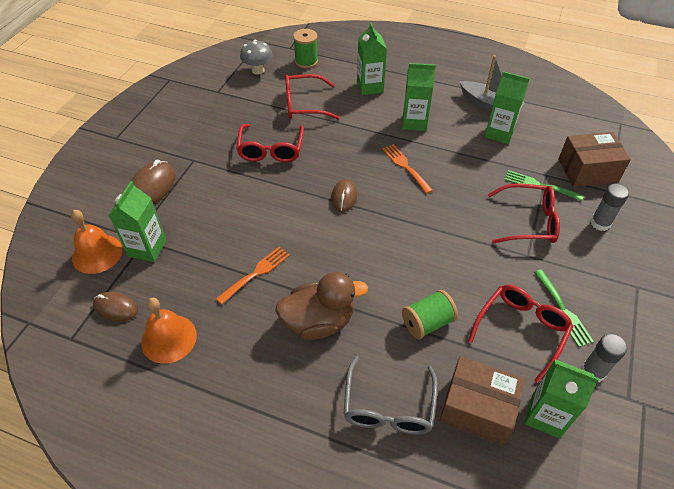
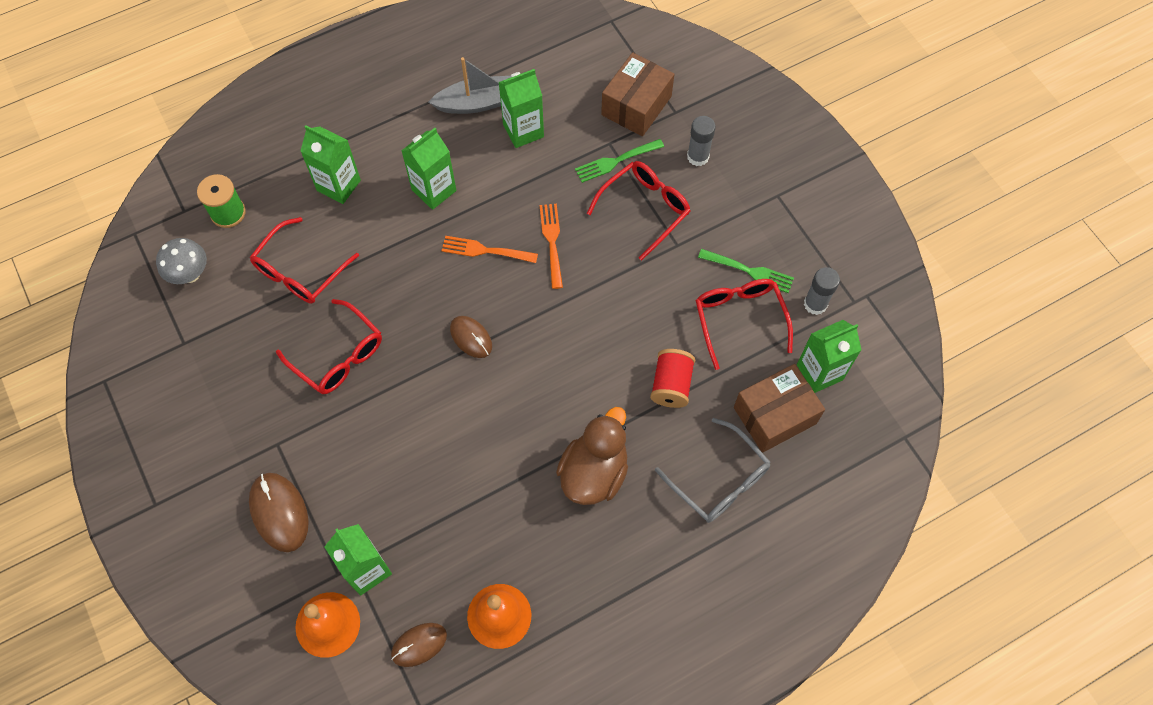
camera: 50 degrees left, 15 degrees up
orange fork [216,247,290,304] -> orange fork moved to [540,204,563,289]
green spool [402,290,458,339] -> red spool [650,349,695,408]

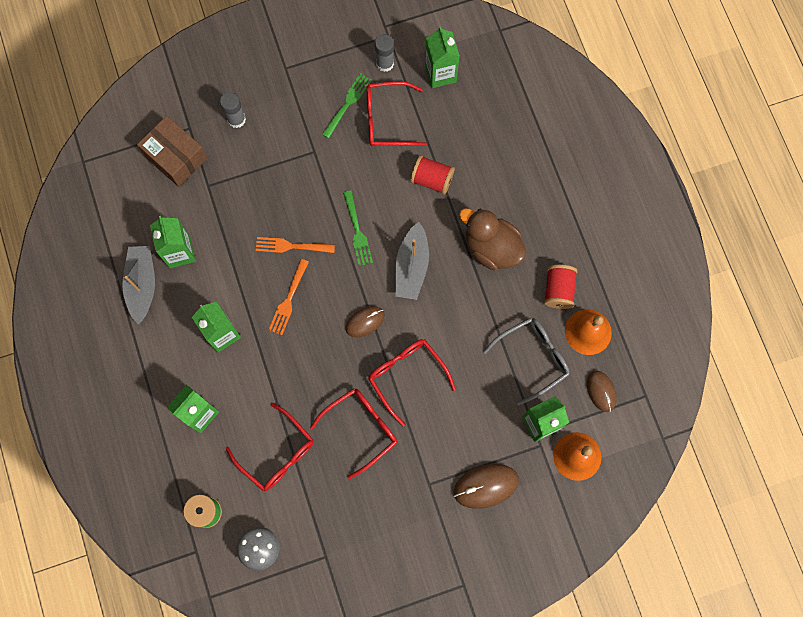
camera: 80 degrees left, 10 degrees up
green fork [575,139,664,183] -> green fork moved to [343,191,373,266]
red glasses [587,161,690,261] -> red glasses moved to [368,339,456,427]
grey glasses [655,418,771,523] -> grey glasses moved to [483,317,570,406]
brown box [734,364,825,453] -> none
none -> grey boat [395,222,429,300]
none -> red spool [544,265,577,309]

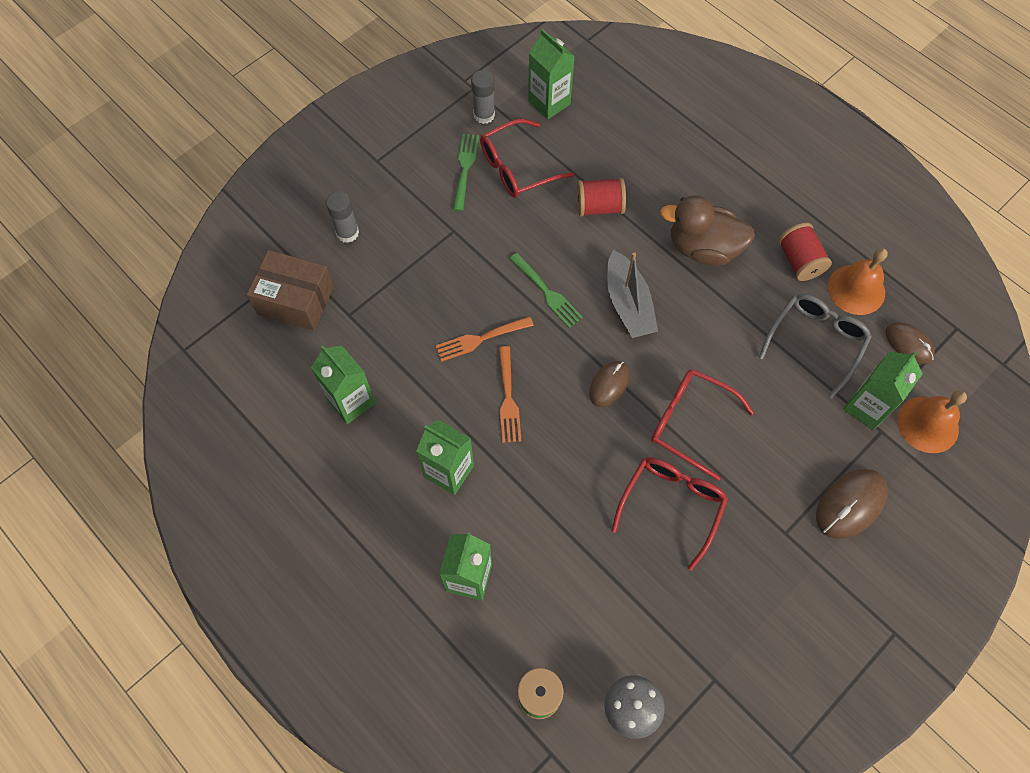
camera: 25 degrees left, 10 degrees down
grey boat [122,246,155,325] -> none
red glasses [226,403,314,491] -> none

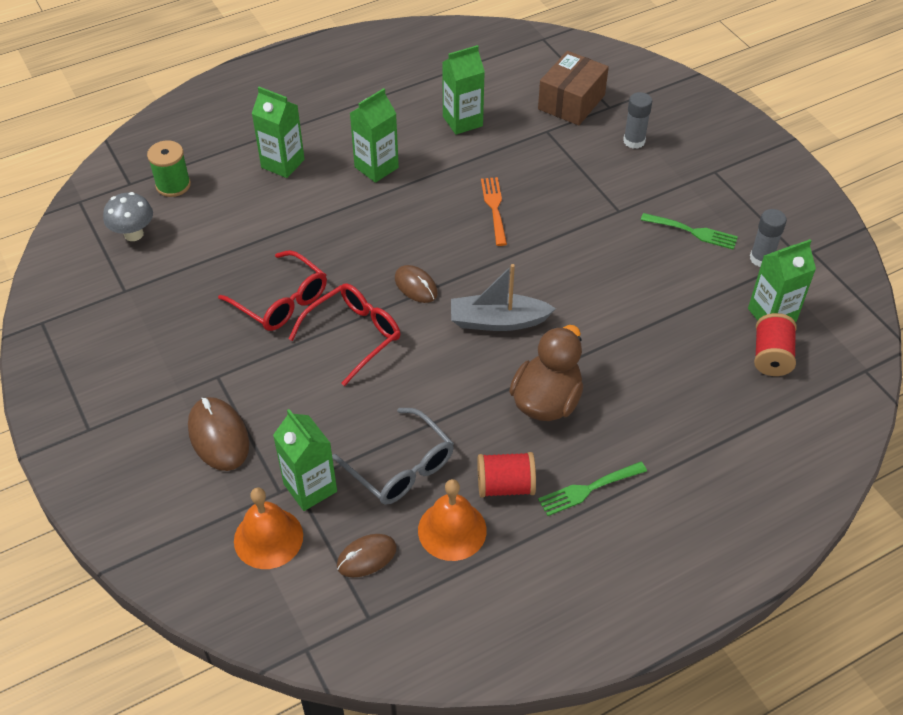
camera: 105 degrees right, 15 degrees down
red glasses [480,119,574,198] -> none
orange fork [499,346,521,443] -> none
green fork [509,253,583,328] -> green fork moved to [538,462,647,516]
red spool [577,178,626,216] -> red spool moved to [754,313,797,376]

